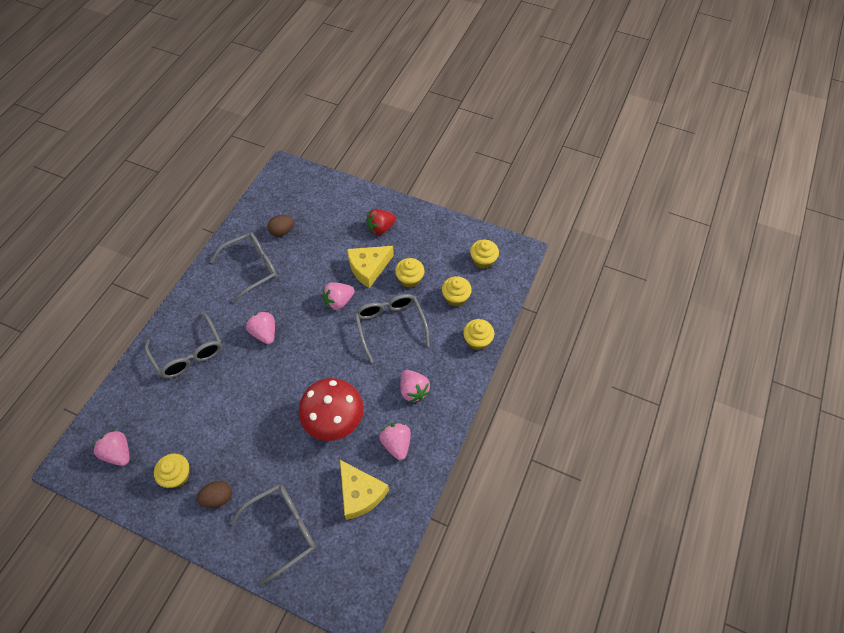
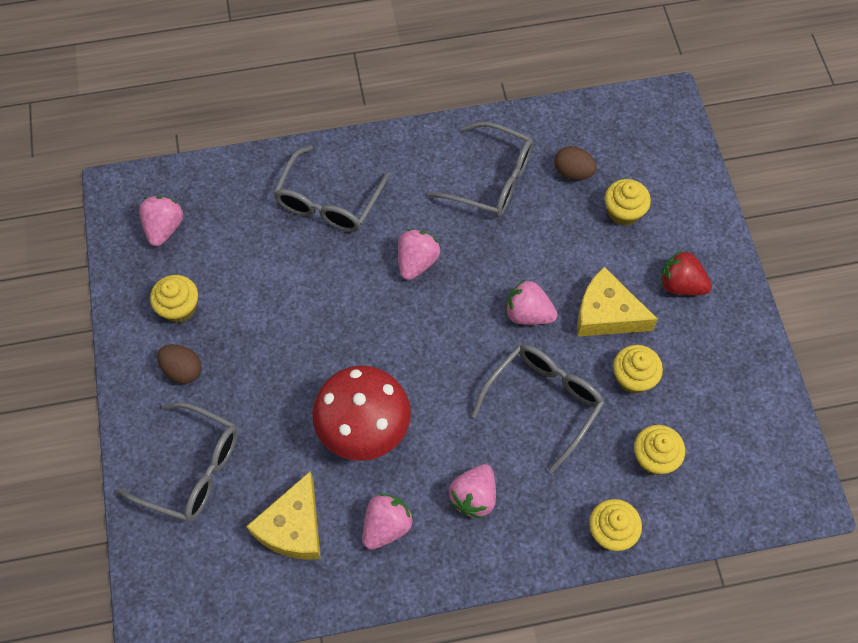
camera: 55 degrees right, 5 degrees up
yellow cupcake [470,239,499,269] -> yellow cupcake moved to [605,179,651,226]

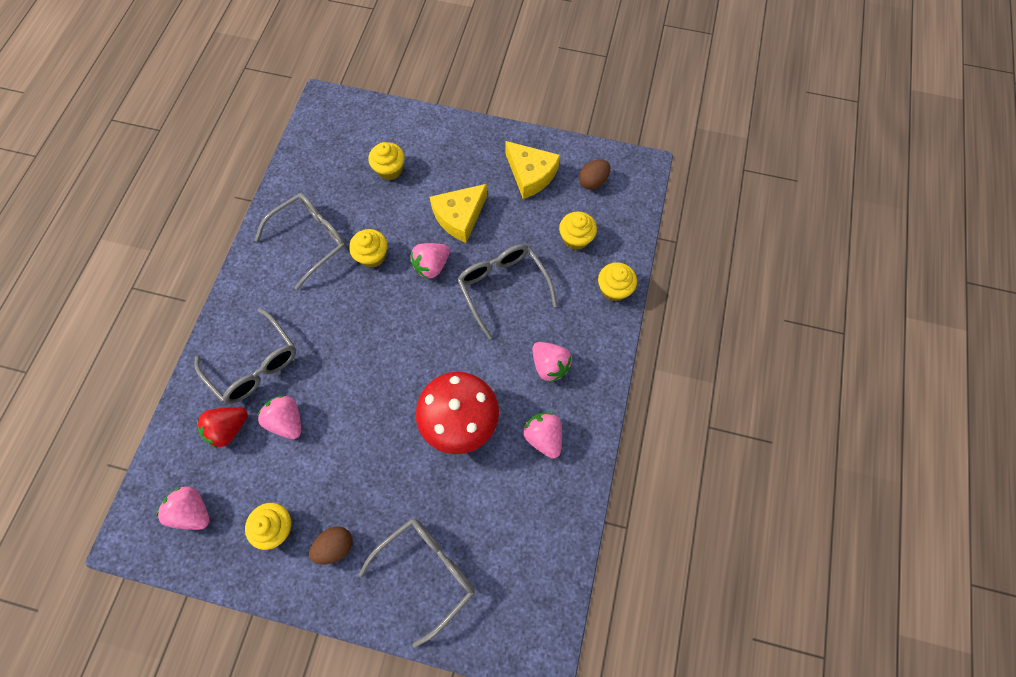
camera: 65 degrees left, 5 degrees up
yellow cheese [246,471,321,560] -> yellow cheese moved to [505,141,560,199]
pink strawberry [398,229,440,280] -> pink strawberry moved to [257,395,301,439]
brown egg [554,146,597,180] -> brown egg moved to [579,159,611,190]
yellow cupcake [613,345,663,394] -> yellow cupcake moved to [349,229,387,268]
red strawberry [661,251,712,295] -> red strawberry moved to [197,407,248,449]

